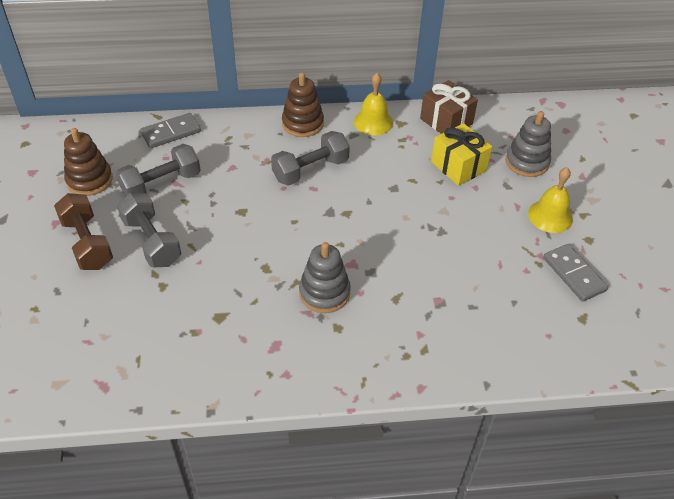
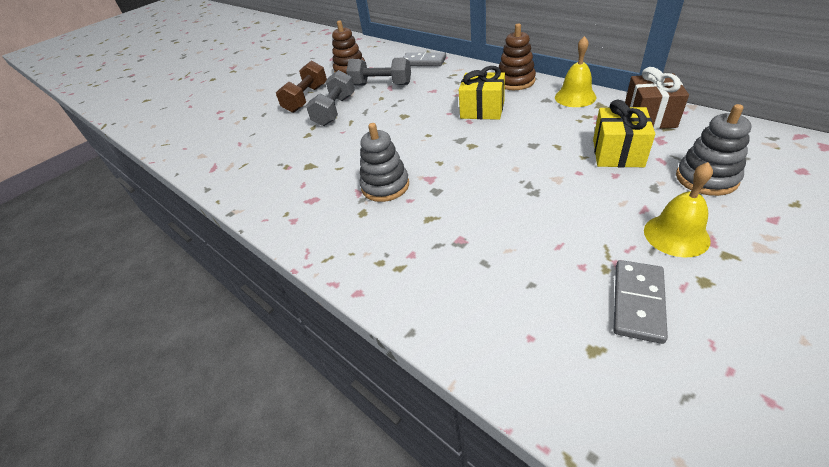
camera: 55 degrees right, 5 degrees down
grey dumbbell [271,131,350,186] -> yellow gift [459,66,505,120]

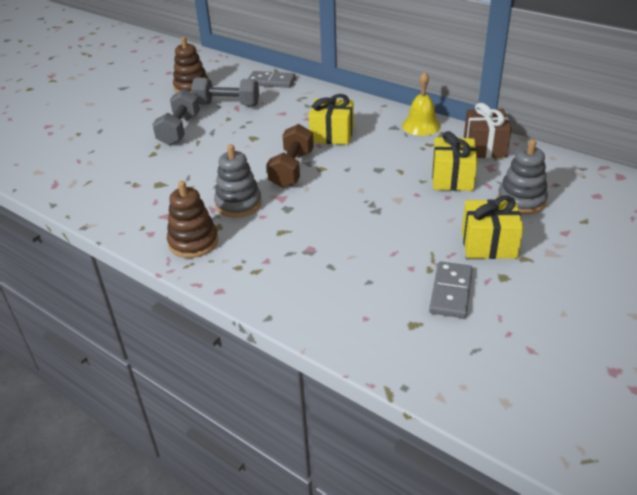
camera: 10 degrees left, 5 degrees down
brown dumbbell [276,61,327,113] -> brown dumbbell moved to [267,124,314,188]
brown stacking toy [499,24,536,90] -> brown stacking toy moved to [167,181,218,258]
yellow bell [644,162,713,257] -> yellow gift [462,195,524,259]

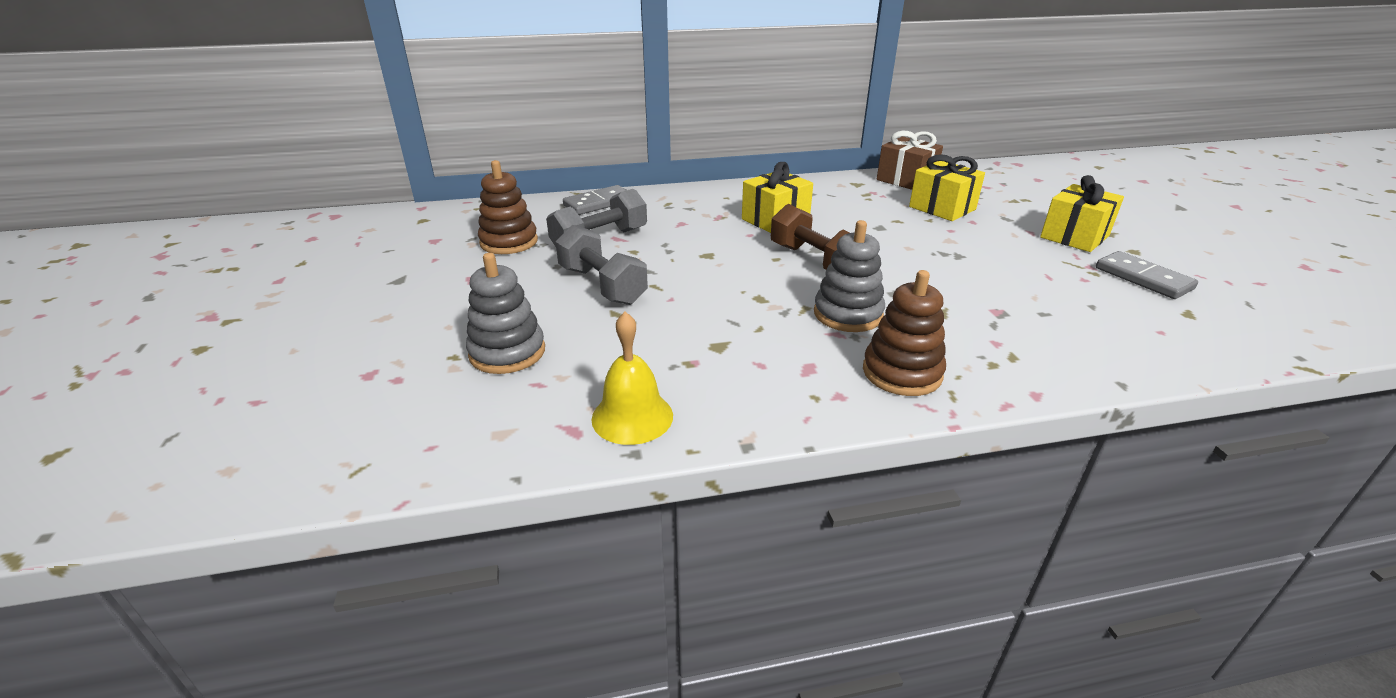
camera: 50 degrees left, 5 degrees down
yellow bell [402,72,441,136] -> yellow bell moved to [591,312,673,445]
grey stacking toy [498,139,548,214] -> grey stacking toy moved to [466,253,545,374]

